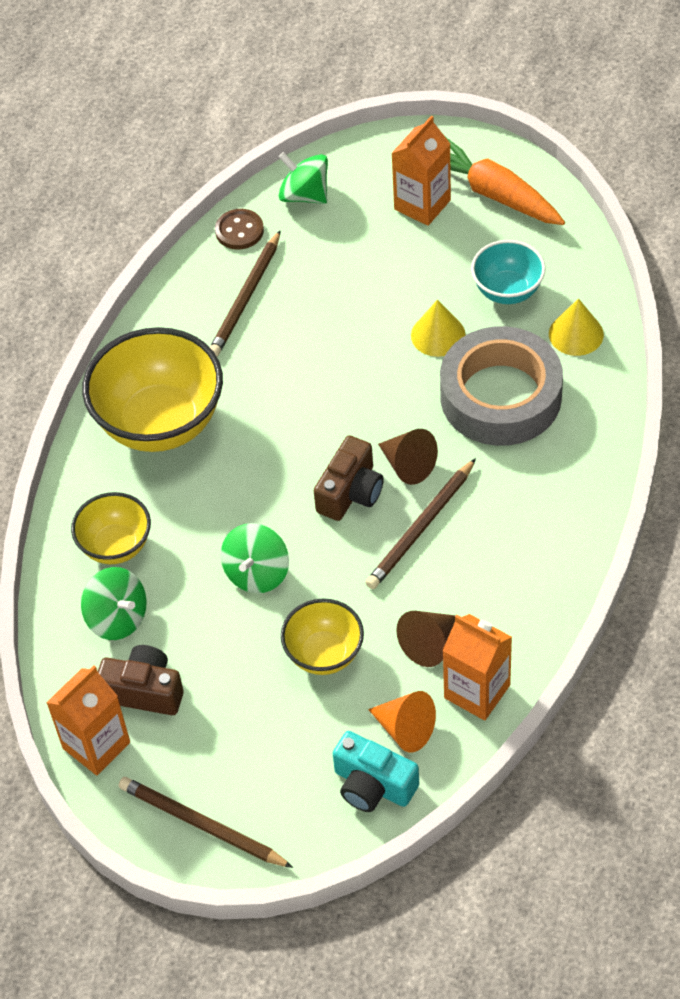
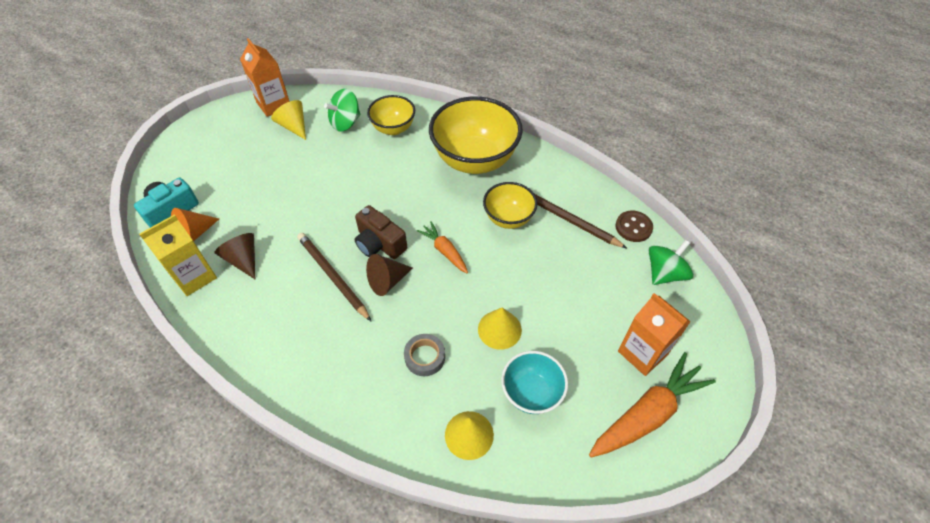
camera: 100 degrees right, 0 degrees up
brown camera [98,645,184,715] -> yellow cone [271,100,306,140]
brown pencil [119,777,293,868] -> none
green spinning top [221,523,289,593] -> none
yellow bowl [281,599,364,675] -> yellow bowl moved to [483,182,537,229]
grey tape [440,326,563,446] -> grey tape [404,334,445,376], size x0.41
orange carton [442,614,512,721] -> yellow carton [139,214,217,296]
none -> orange carrot [416,221,468,273]

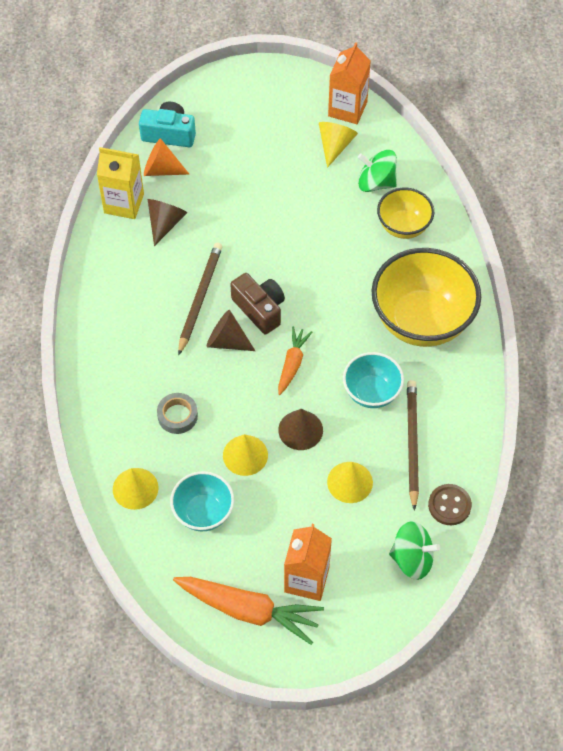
camera: 55 degrees right, 5 degrees up
brown camera [355,205,407,259] -> brown camera turned 135 degrees clockwise [230,273,285,334]
yellow bowl [483,182,537,229] -> turquoise bowl [343,352,404,408]
none -> brown cone [278,409,323,450]
none -> yellow cone [327,462,373,503]

